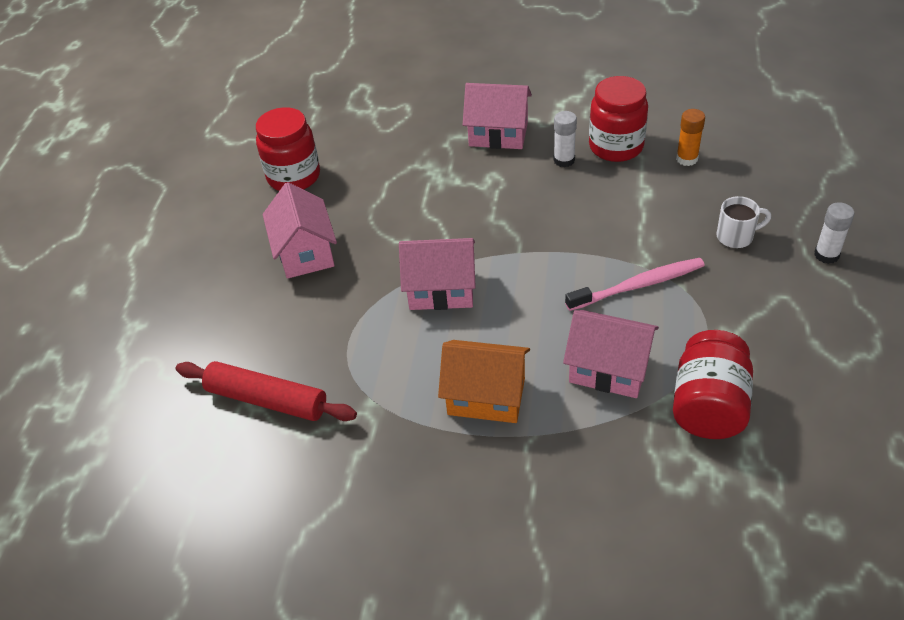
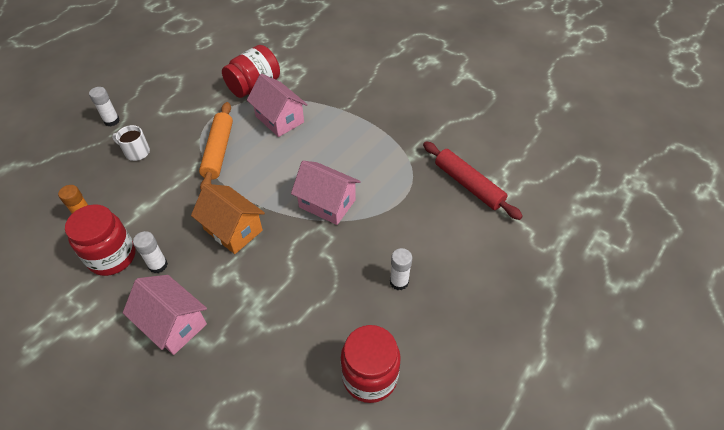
camera: 155 degrees left, 5 degrees up
pink house [263,182,337,279] -> white glue stick [390,248,412,290]
orange house [438,340,530,423] -> orange house moved to [191,184,265,254]
pink toothbrush [565,258,705,311] -> orange rolling pin [199,102,233,190]

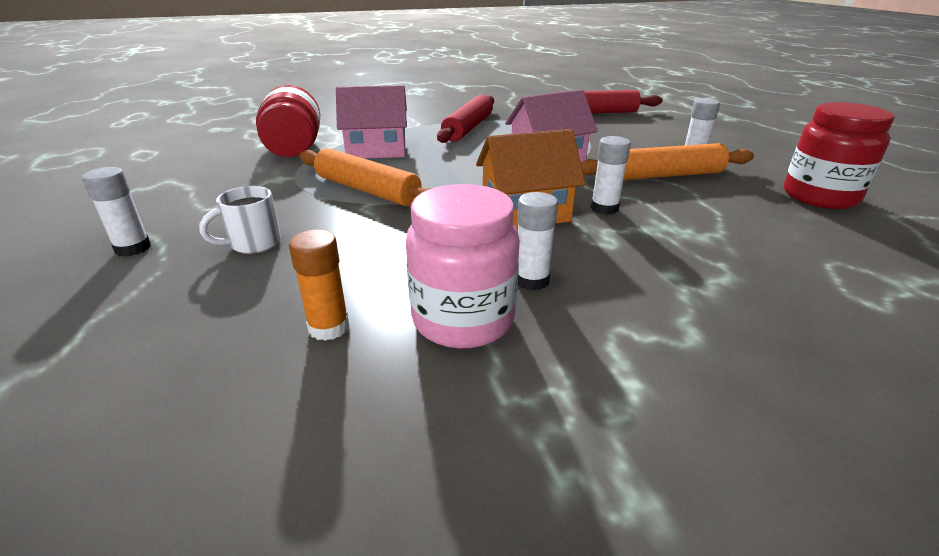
camera: 55 degrees left, 20 degrees down
red jar [65,204,136,276] -> pink jar [406,184,520,349]
pink house [123,275,207,355] -> none
none -> red rolling pin [437,95,494,143]
none -> orange rolling pin [581,143,754,180]
none -> white glue stick [591,136,631,215]

